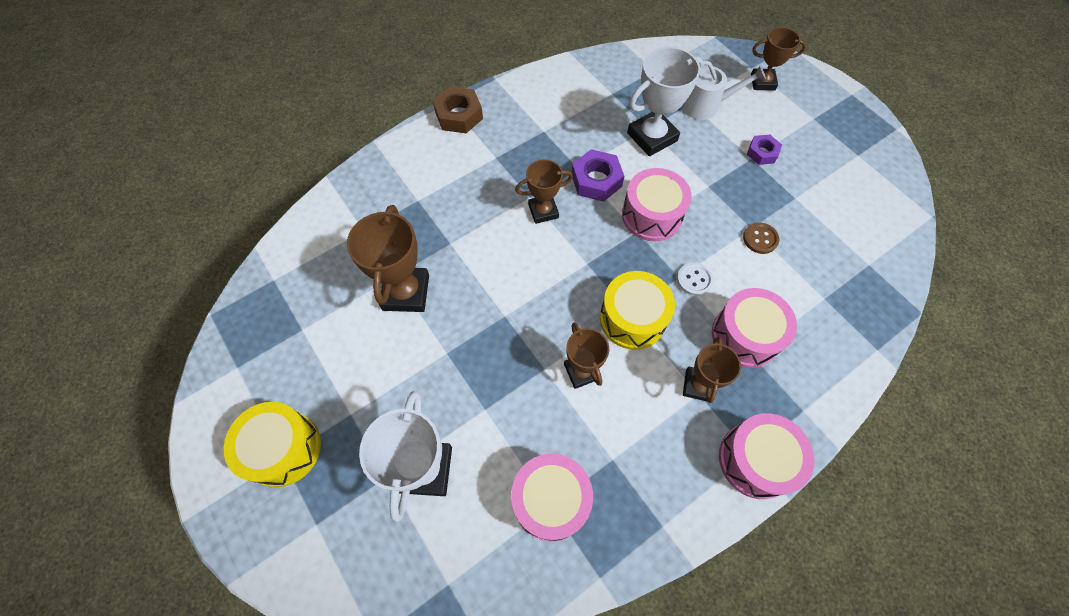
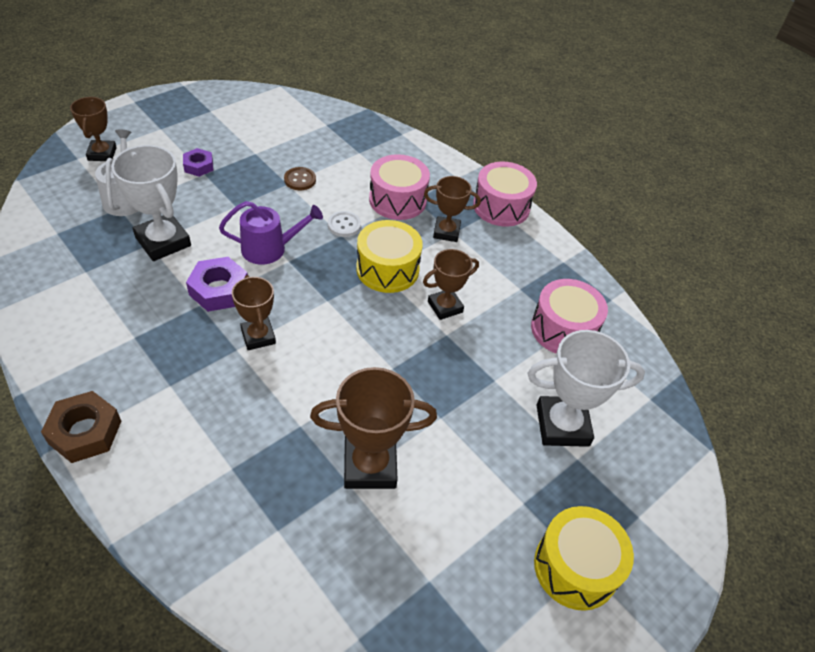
camera: 100 degrees left, 15 degrees down
pink drum [622,168,692,241] -> purple watering can [219,201,323,265]

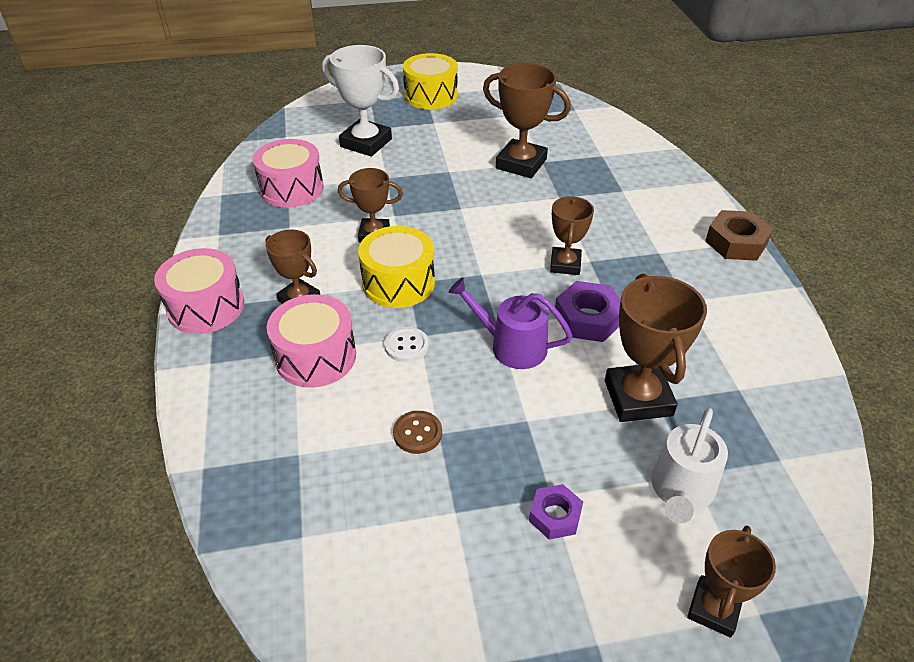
camera: 145 degrees left, 5 degrees down
white trophy [111,145,191,261] -> brown trophy [605,273,707,422]

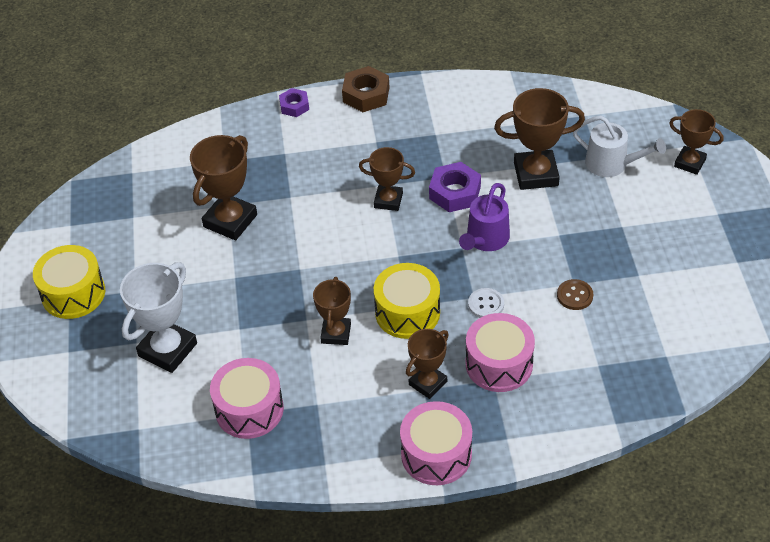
camera: 85 degrees left, 5 degrees up
purple nut [529,484,583,539] -> purple nut moved to [279,88,309,117]

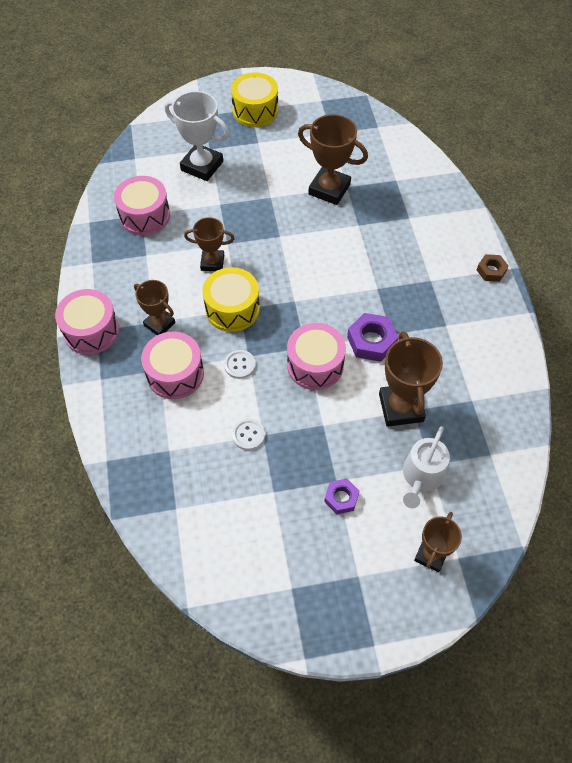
camera: 85 degrees right, 10 degrees up
purple nut [279,88,309,117] -> purple nut moved to [324,479,359,514]
brown nut [342,66,389,112] -> brown nut [477,254,509,282], size x0.63
brown trophy [359,147,415,211] -> none
purple watering can [459,183,510,251] -> pink drum [287,323,346,390]
brown button [557,279,593,310] -> white button [232,419,265,450]

